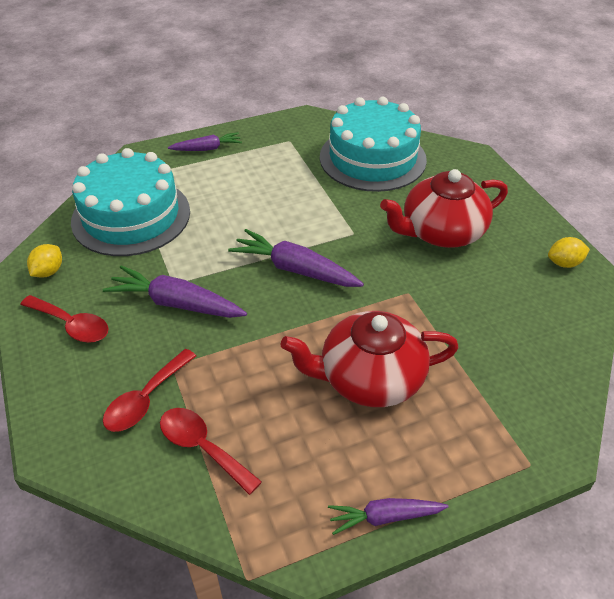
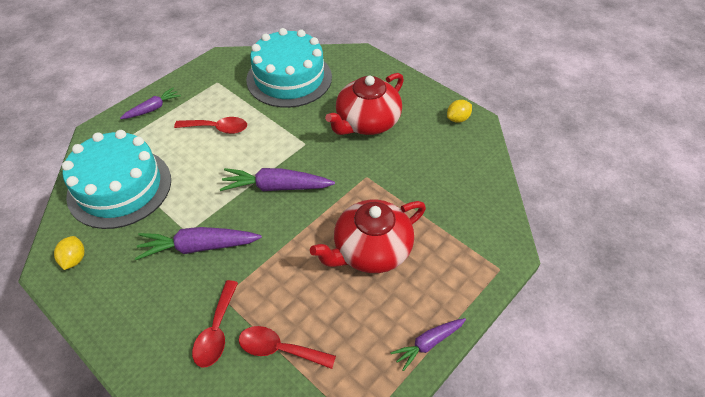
camera: 25 degrees left, 5 degrees up
red spoon [20,295,109,343] -> red spoon moved to [174,117,247,134]

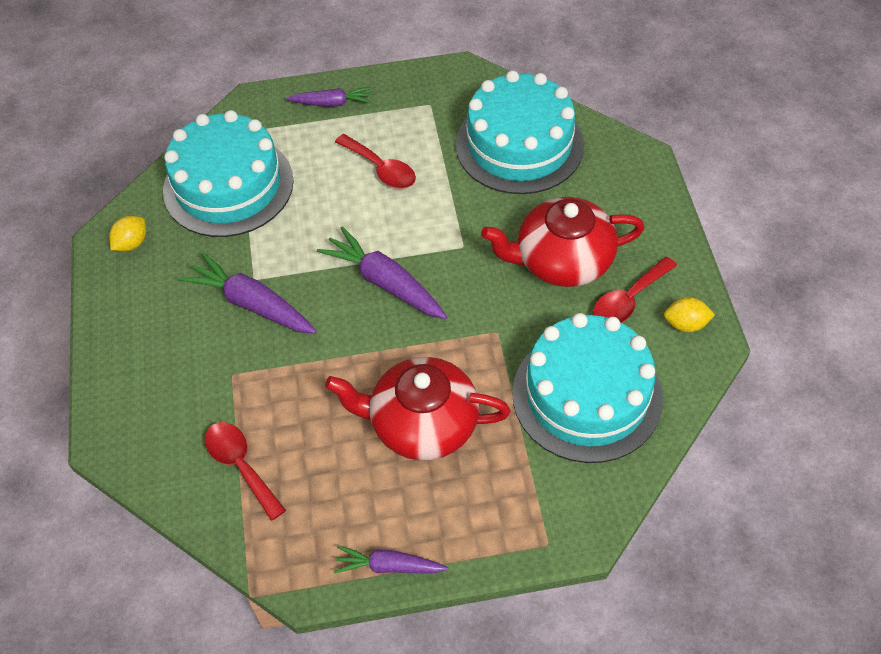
camera: 40 degrees right, 5 degrees up
red spoon [192,280,238,367] -> red spoon moved to [593,257,677,323]
none -> turquoise cake [512,313,663,463]

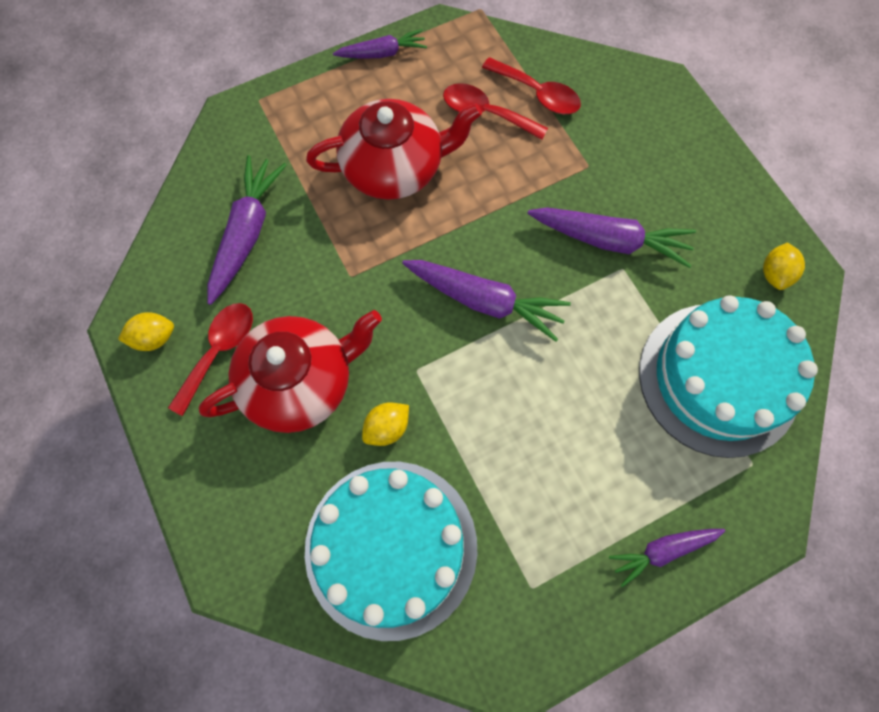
camera: 160 degrees right, 15 degrees up
red spoon [335,134,416,189] -> red spoon moved to [443,83,548,140]
turquoise cake [512,313,663,463] -> purple carrot [208,155,287,305]
none -> yellow lemon [362,402,409,446]

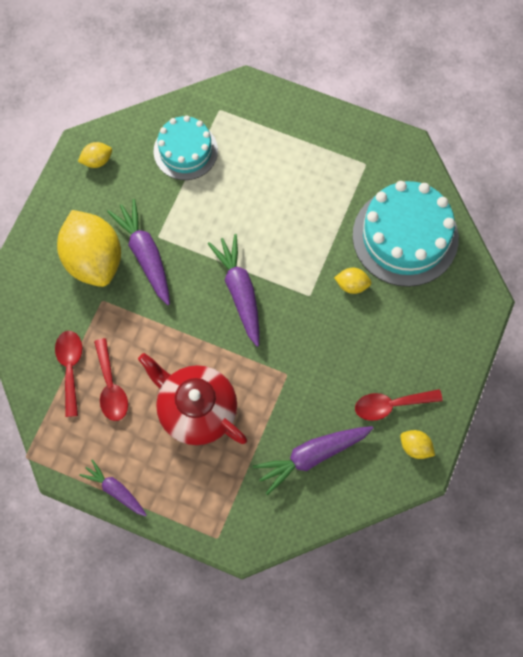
camera: 130 degrees left, 0 degrees up
red teapot [199,310,382,433] -> none
purple carrot [609,529,725,587] -> none
turquoise cake [639,295,818,458] -> turquoise cake [154,115,218,180], size x0.62
none -> yellow lemon [57,210,121,287]

